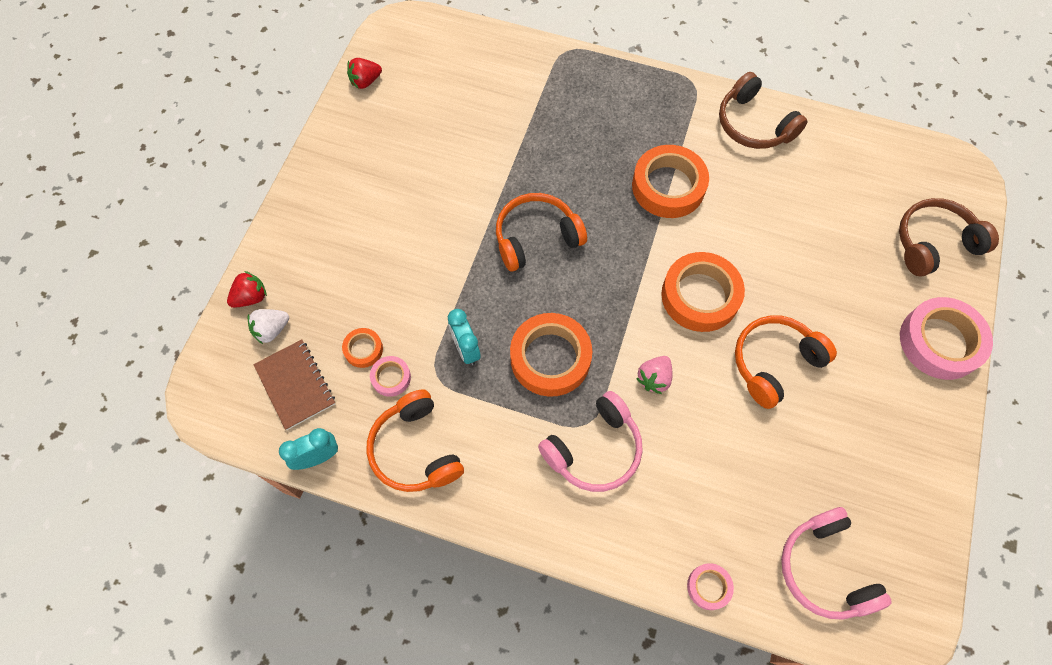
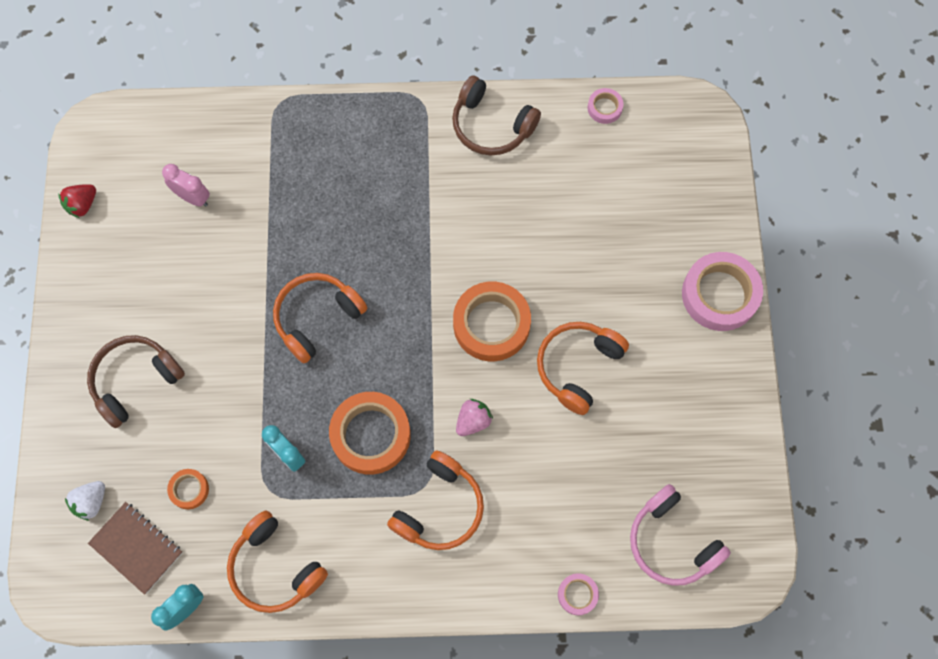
camera: 20 degrees left, 5 degrees up
red strawberry [227,271,267,308] -> none
pink tape [370,356,411,397] -> pink tape moved to [588,88,623,124]
pink headphones [538,391,643,492] -> orange headphones [387,451,484,550]
orange tape [632,145,709,218] -> none
pink strawberry [636,356,672,394] -> pink strawberry turned 150 degrees counterclockwise [456,399,493,436]
brown headphones [899,198,999,276] -> brown headphones moved to [87,335,185,428]
none -> pink clock [162,164,210,207]

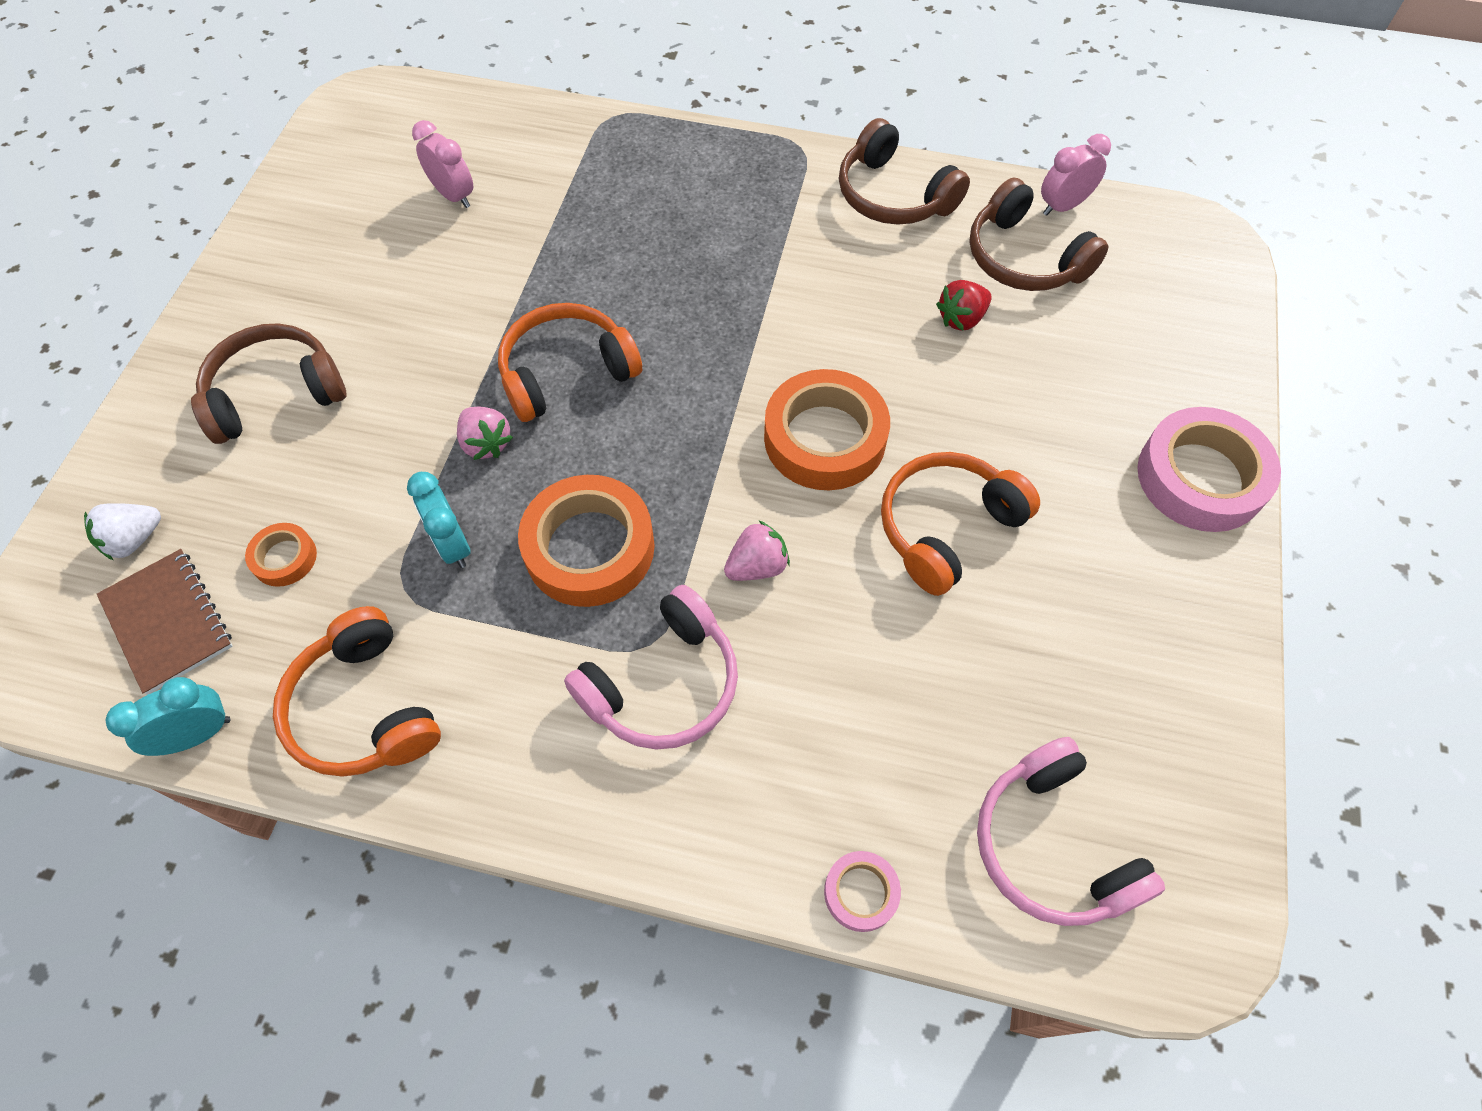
camera: 15 degrees right, 10 degrees down
red strawberry [58,184,96,218] -> red strawberry moved to [936,280,992,331]
orange headphones [387,451,484,550] -> pink headphones [564,585,738,750]
pink tape [588,88,623,124] -> pink clock [1041,134,1111,216]
none -> pink strawberry [457,407,513,460]
none -> brown headphones [969,177,1108,291]

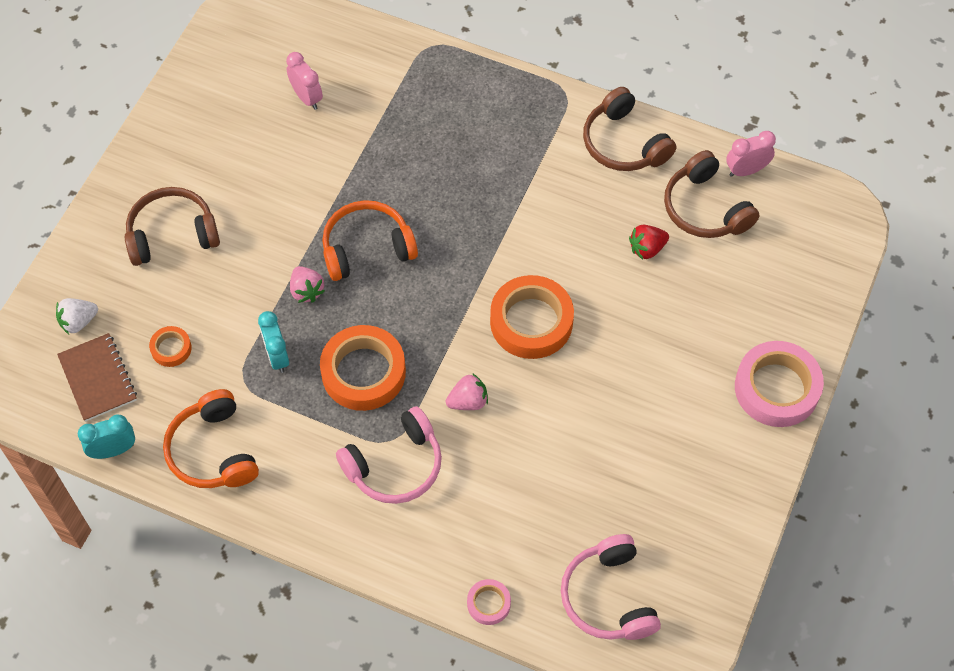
camera: 10 degrees right, 0 degrees up
orange headphones [881,452,1040,596] -> none

